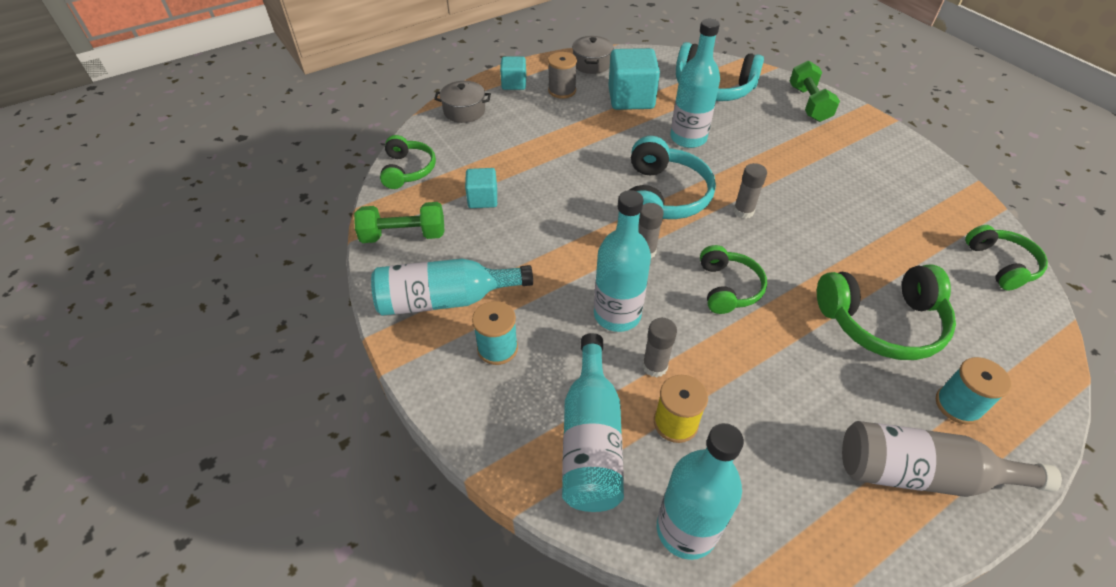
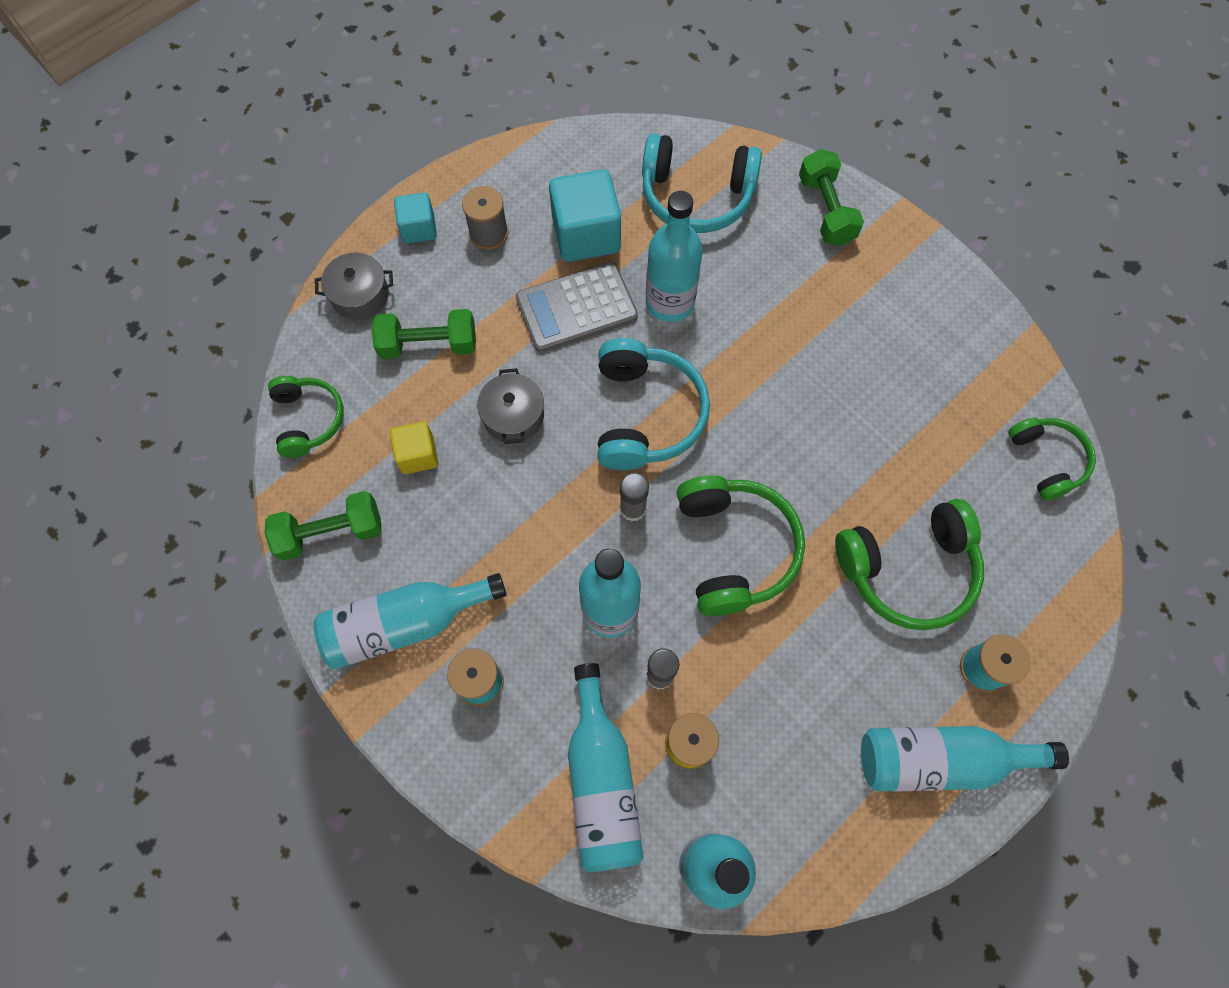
camera: 10 degrees left, 20 degrees up
turquoise cube [465,168,497,208] -> yellow cube [390,421,438,474]
grey pot [572,36,614,74] -> grey pot moved to [477,368,544,444]
green headphones [700,245,767,314] -> green headphones [677,475,805,616], size x1.60
grey glue stick [733,163,767,218] -> none
grey bottle [842,421,1062,497] -> turquoise bottle [861,726,1069,792]
none -> green dumbbell [371,309,476,359]
none -> grey calculator [516,262,638,353]

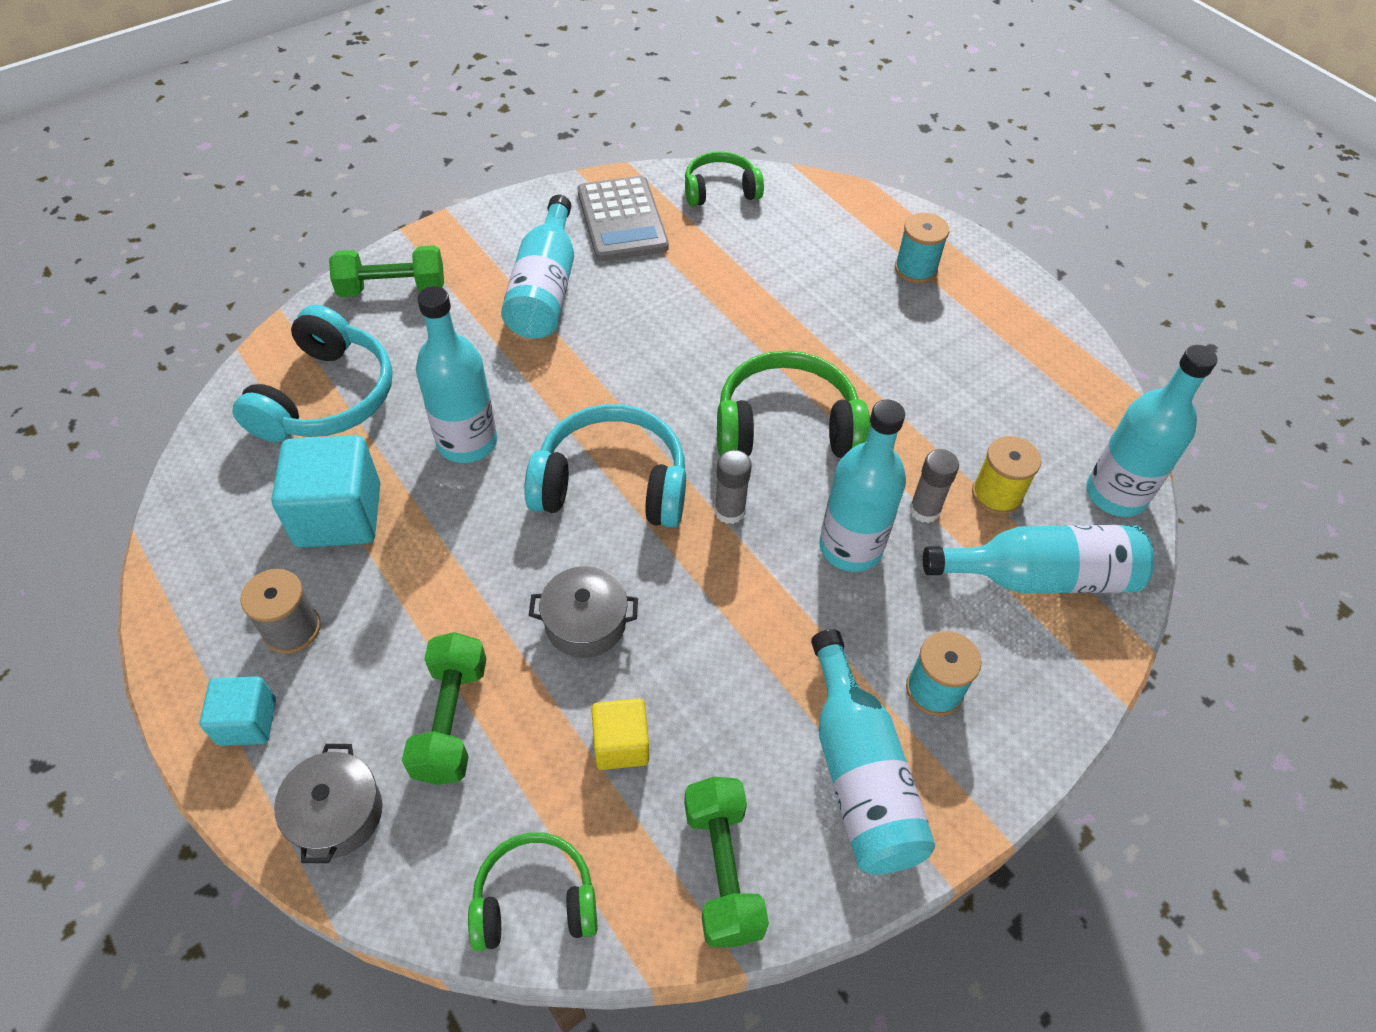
camera: 85 degrees left, 15 degrees down
grey calculator [516,262,638,353] -> grey calculator moved to [578,176,669,261]
green headphones [835,499,984,630] -> none
turquoise bottle [861,726,1069,792] -> turquoise bottle moved to [501,195,574,339]

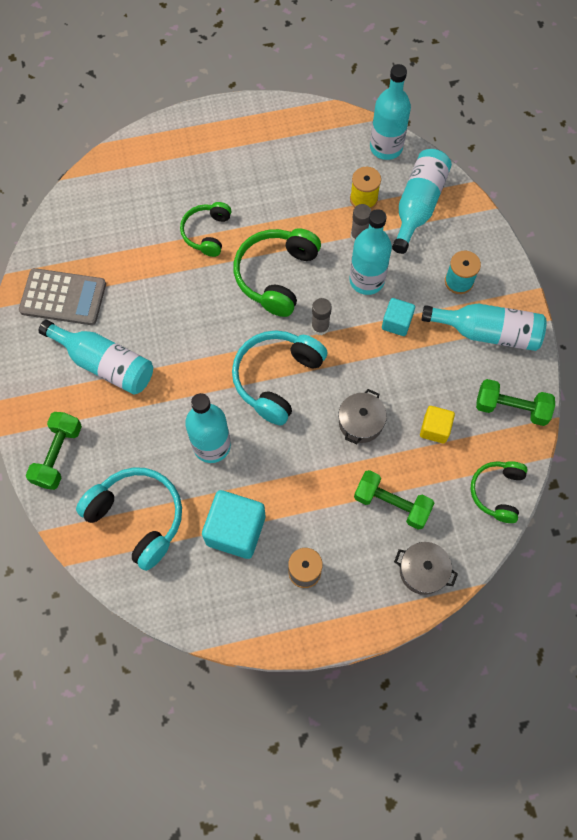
camera: 65 degrees left, 15 degrees up
turquoise cube [200,676,276,746] -> turquoise cube moved to [382,298,415,336]
green headphones [685,152,764,206] -> green headphones moved to [180,202,231,257]
turquoise spool [895,213,949,284] -> none

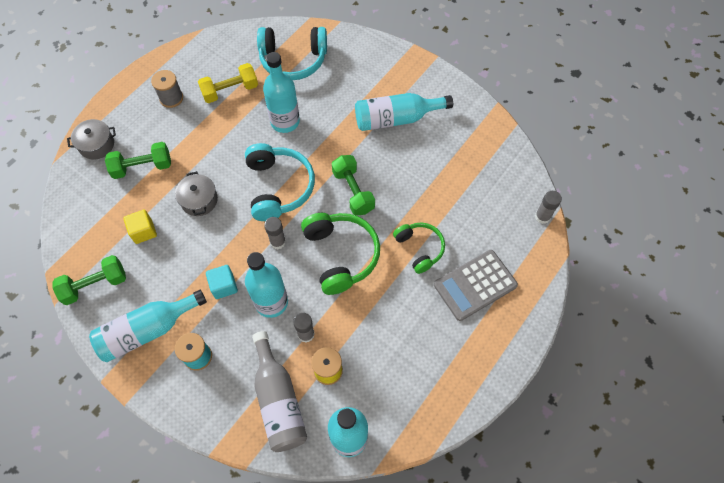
camera: 140 degrees right, 5 degrees down
grey calculator [19,268,106,325] -> grey calculator moved to [434,250,518,321]
green dumbbell [26,412,82,490] -> green dumbbell moved to [332,155,375,216]
turquoise cube [202,490,265,559] -> yellow dumbbell [198,63,258,103]
turquoise bottle [392,149,452,254] -> grey bottle [252,331,307,452]
green headphones [470,461,528,523] -> none
none -> grey glue stick [535,191,562,224]

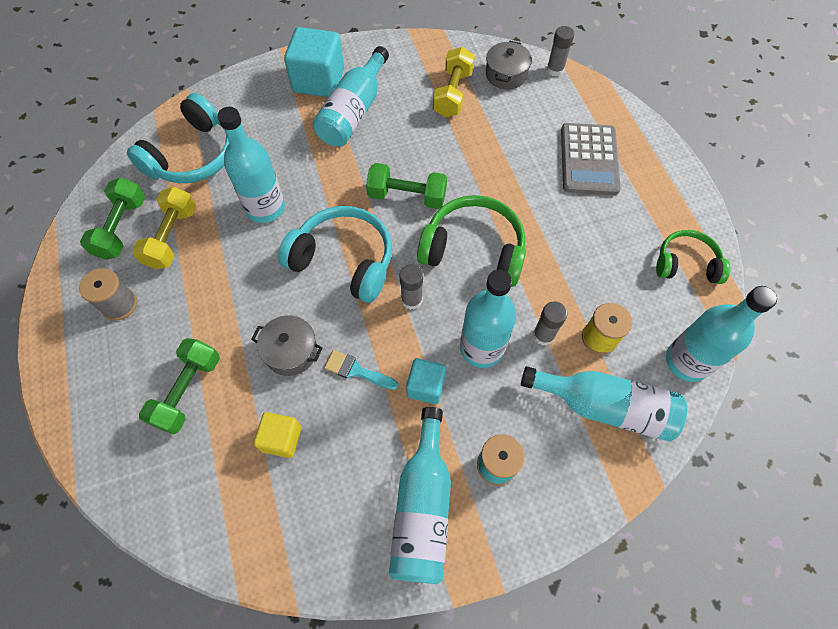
camera: 55 degrees left, 0 degrees up
green dumbbell [53,255,126,305] -> green dumbbell moved to [80,177,145,260]
grey pot [67,119,116,159] -> grey pot moved to [486,41,532,89]
grey bottle [252,331,307,452] -> turquoise bottle [521,366,687,442]
green headphones [393,222,445,274] -> green headphones moved to [656,230,730,284]
none -> turquoise cube [284,27,344,97]
none -> turquoise brush [324,350,398,390]
none -> yellow dumbbell [433,47,475,117]

